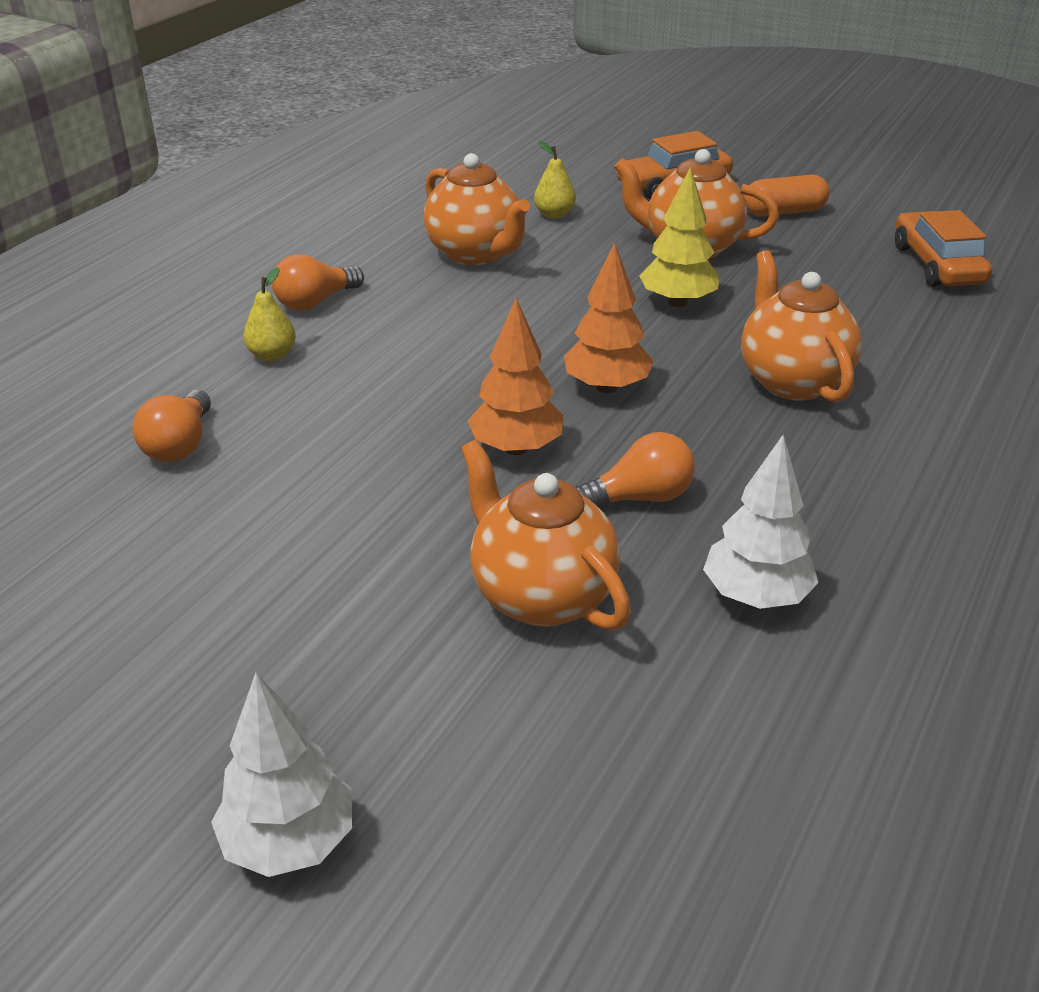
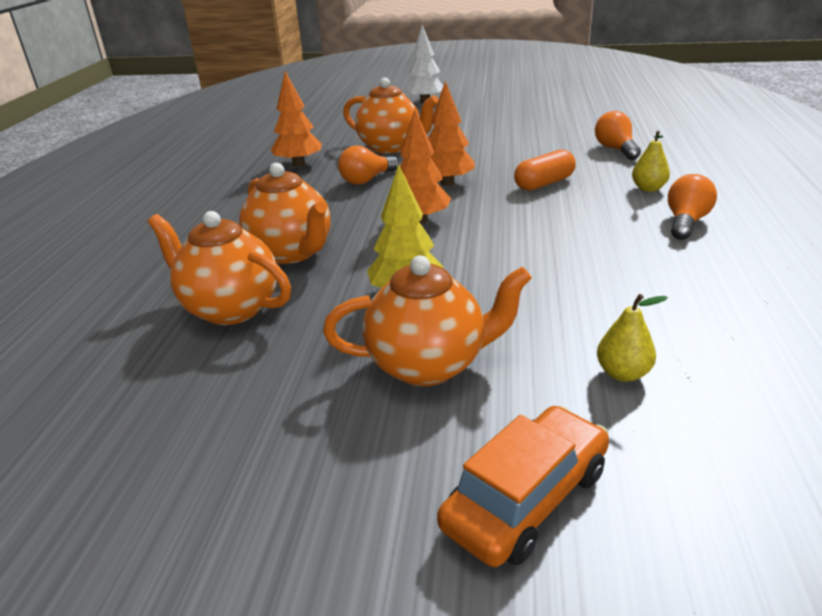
camera: 160 degrees right, 5 degrees down
orange teapot [424,153,530,265] -> orange teapot moved to [148,211,291,325]
white tree [703,435,819,609] -> orange tree [271,71,322,167]
orange capsule [744,175,829,216] -> orange capsule moved to [514,149,576,191]
orange car [895,210,992,287] -> none

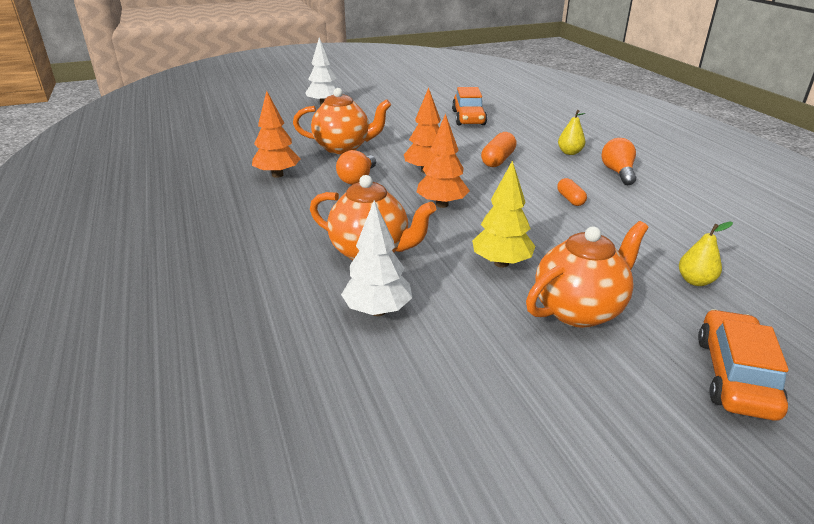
camera: 30 degrees left, 0 degrees up
orange teapot [148,211,291,325] -> white tree [341,200,412,316]
orange light bulb [595,111,641,160] -> none
none -> orange car [452,87,487,126]
none -> orange capsule [557,178,587,206]

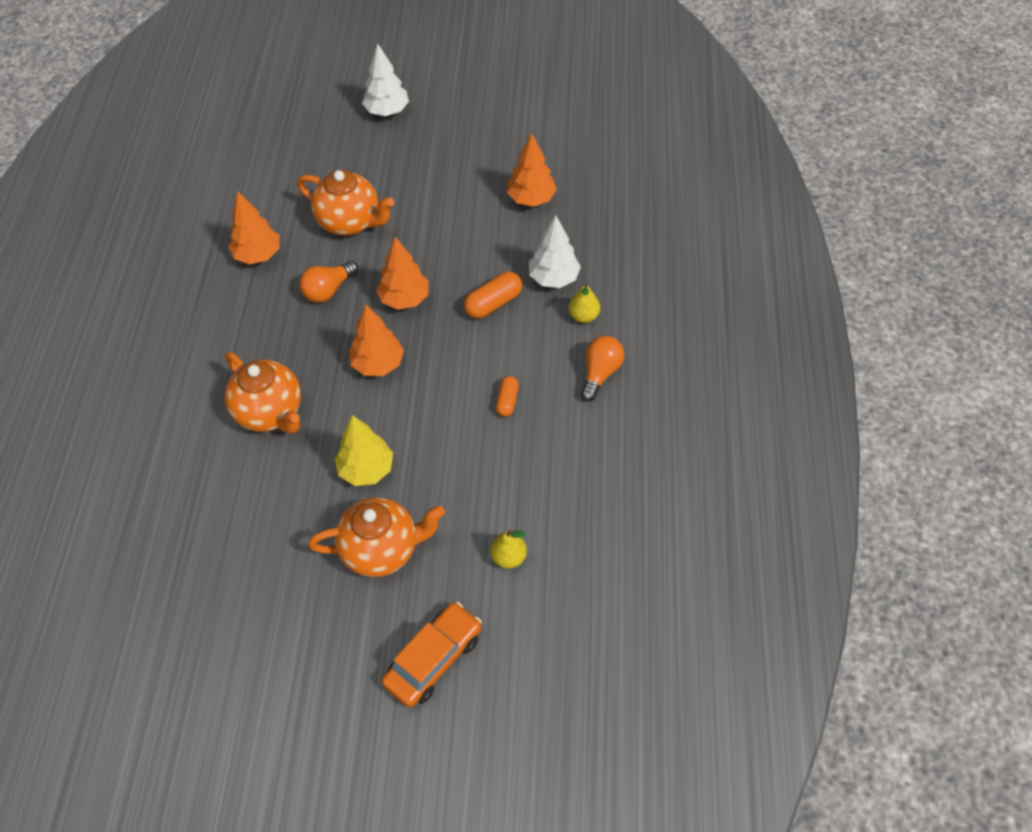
camera: 25 degrees right, 25 degrees up
white tree [341,200,412,316] -> white tree moved to [529,216,581,288]
orange car [452,87,487,126] -> orange tree [507,133,557,207]

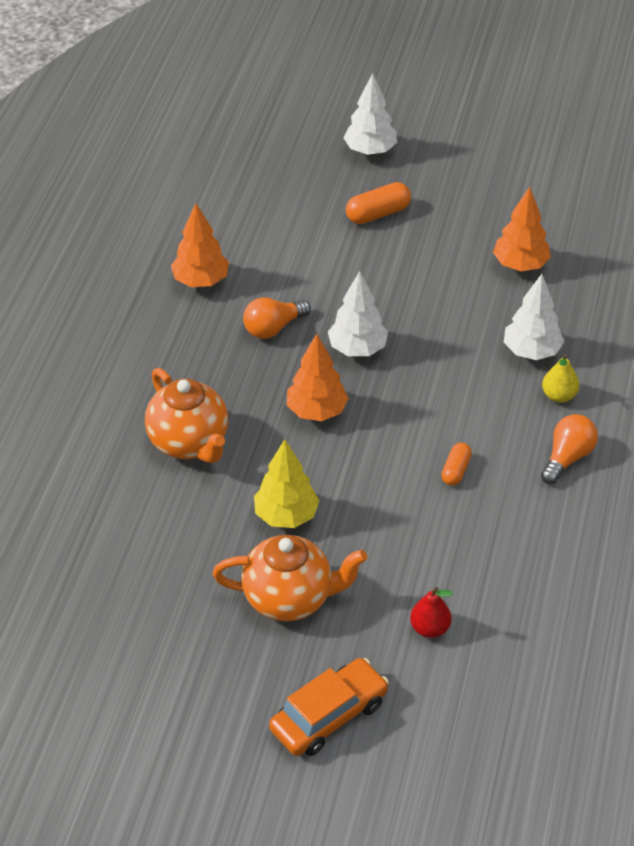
camera: 10 degrees right, 10 degrees down
orange teapot [297,170,394,236] -> none
orange tree [376,237,429,310] -> white tree [328,271,388,356]
orange capsule [464,272,522,319] -> orange capsule moved to [346,182,411,224]
yellow pear [490,530,527,569] -> red pear [410,587,453,638]

